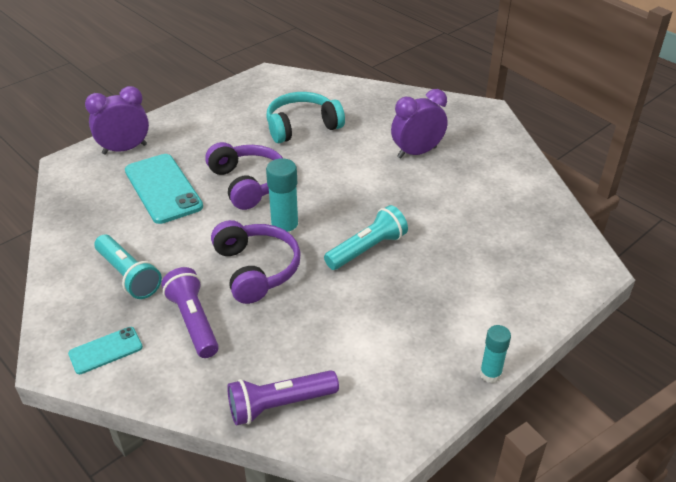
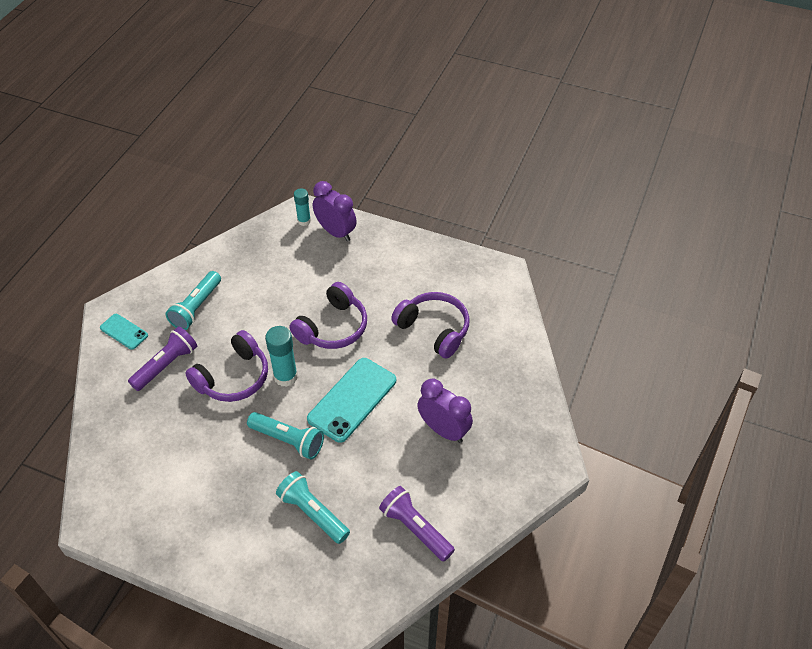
camera: 65 degrees right, 10 degrees up
turquoise phone [125,154,203,224] -> turquoise phone moved to [307,358,396,443]
purple flashlight [227,370,339,426] -> purple flashlight moved to [379,486,455,562]
turquoise headphones [266,92,345,143] -> purple headphones [391,292,469,359]
turquoise glue stick [480,325,511,383] -> turquoise glue stick moved to [294,189,311,226]
none -> turquoise flashlight [276,471,350,544]

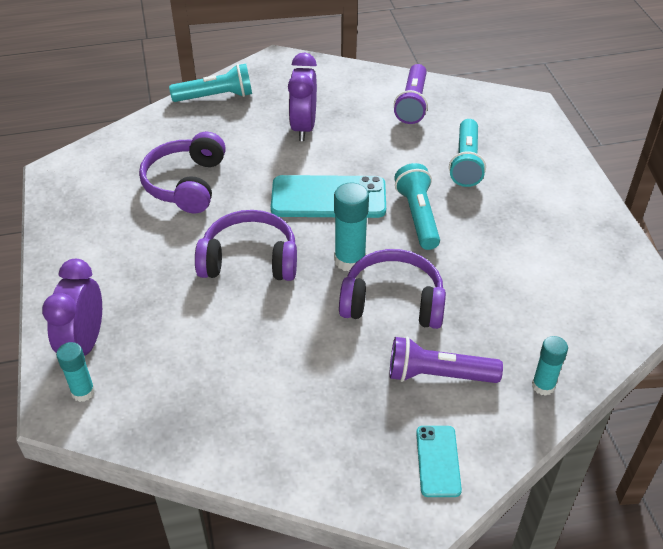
camera: 125 degrees left, 5 degrees down
turquoise flashlight [166,271,221,330] -> turquoise flashlight moved to [169,64,252,102]
none -> turquoise glue stick [532,336,568,396]

